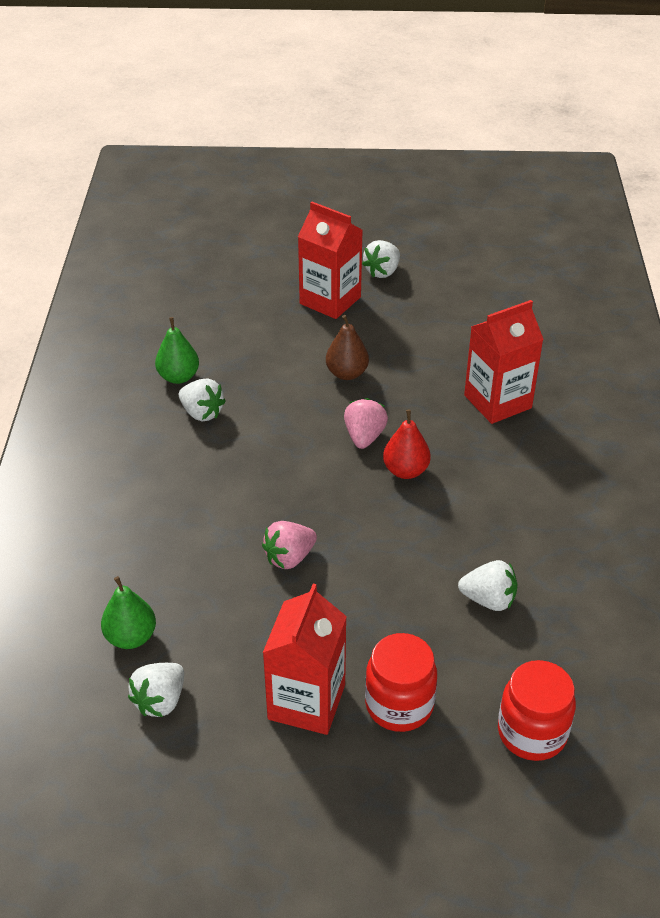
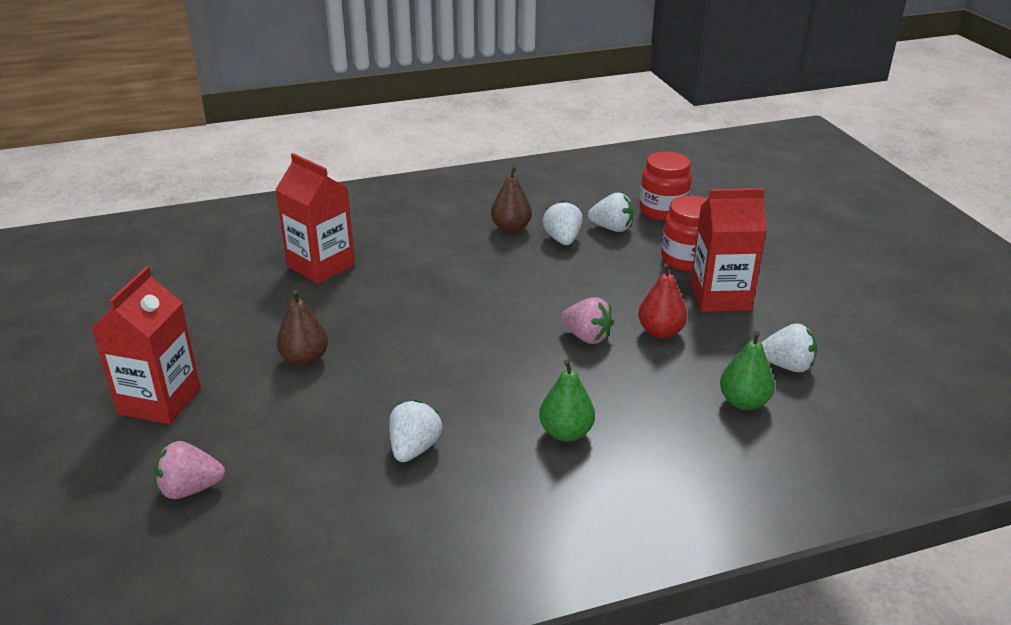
camera: 110 degrees left, 10 degrees down
green pear [155,317,199,384] -> green pear moved to [539,360,595,442]
pink strawberry [344,398,388,449] -> pink strawberry moved to [154,441,225,499]
white strawberry [362,240,400,278] -> white strawberry moved to [588,193,634,232]
red pear [383,410,431,479] -> red pear moved to [638,263,687,338]
none -> brown pear [491,166,532,233]

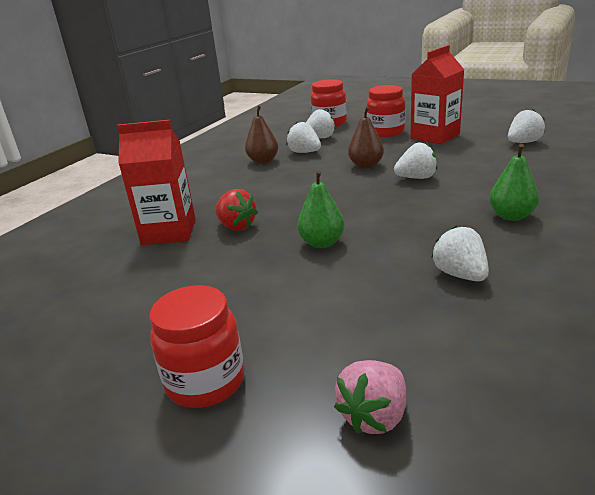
camera: 40 degrees left, 5 degrees down
red carton [92,267,201,424] -> red jar [150,285,245,408]
brown pear [276,290,328,366] -> brown pear moved to [348,107,384,168]
pink strawberry [561,297,614,344] -> white strawberry [394,142,437,179]
red pear [638,263,687,338] -> none
green pear [720,331,775,410] -> green pear moved to [297,170,345,248]
none -> red strawberry [215,189,258,231]

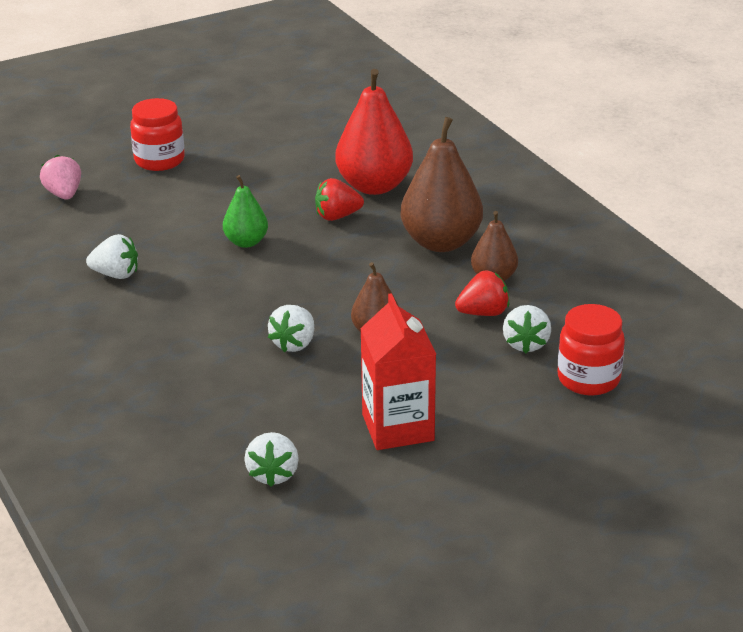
camera: 120 degrees right, 5 degrees up
red carton [117,120,196,245] -> red pear [335,69,413,195]
white strawberry [286,122,321,153] -> red strawberry [455,270,509,316]
red jar [367,85,405,137] -> none
green pear [489,144,539,221] -> none
none -> brown pear [400,117,483,252]

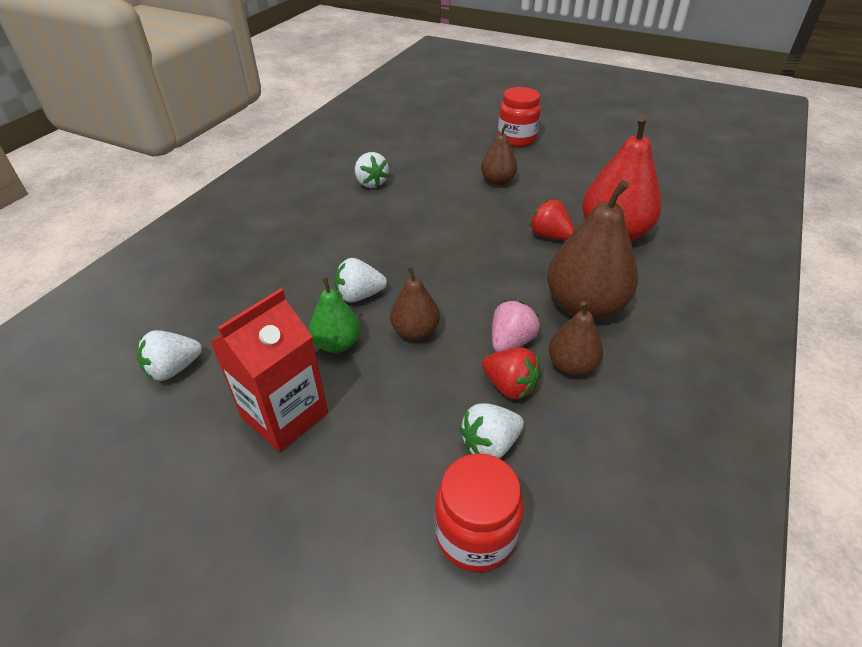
camera: 55 degrees right, 10 degrees up
pink strawberry [40,155,81,200] -> pink strawberry moved to [492,300,540,352]
green pear [223,175,268,248] -> green pear moved to [309,277,361,353]
none -> brown pear [481,124,517,186]

